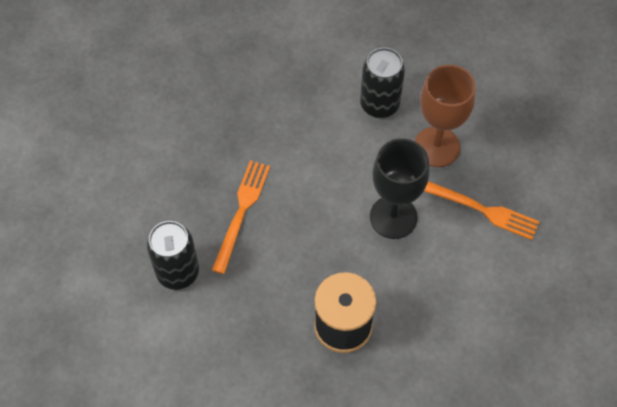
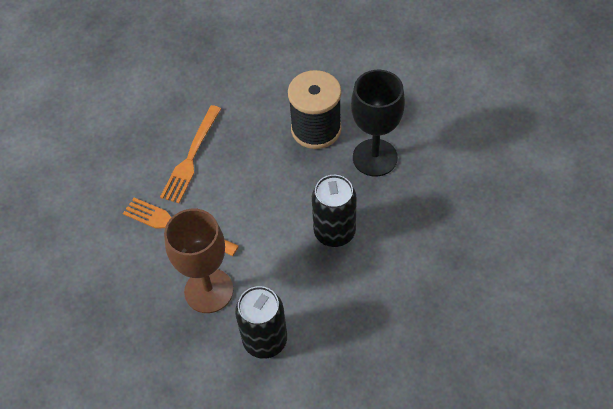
camera: 175 degrees left, 5 degrees down
black can [147,221,199,290] -> black can moved to [312,175,357,247]
orange fork [212,161,270,274] -> orange fork moved to [160,105,221,203]
black goblet [370,138,430,239] -> black goblet moved to [351,70,405,176]

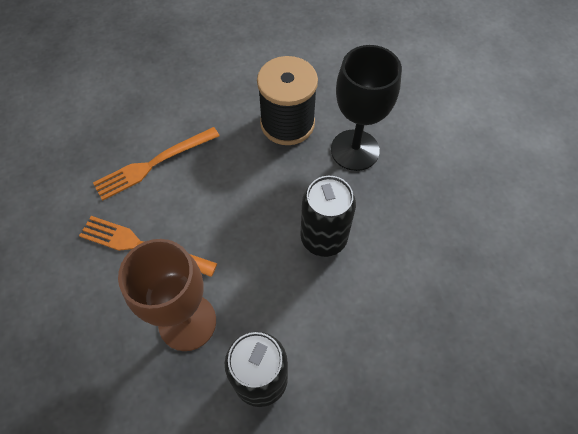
camera: 10 degrees left, 5 degrees up
orange fork [160,105,221,203] -> orange fork turned 45 degrees clockwise [93,127,220,201]

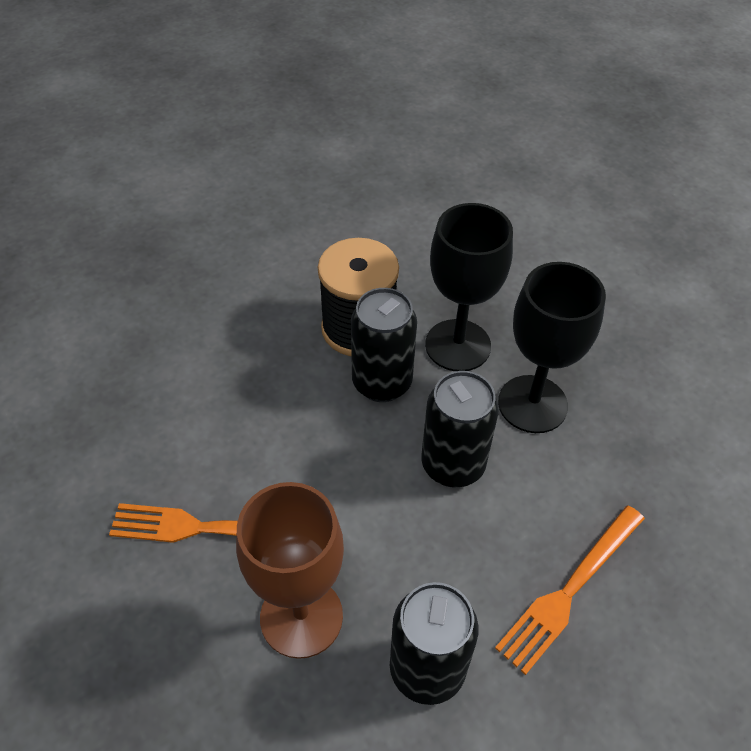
camera: 15 degrees left, 10 degrees down
orange fork [93,127,220,201] -> orange fork moved to [495,505,645,675]
none -> black can [351,288,417,402]
none -> black goblet [498,262,606,433]

